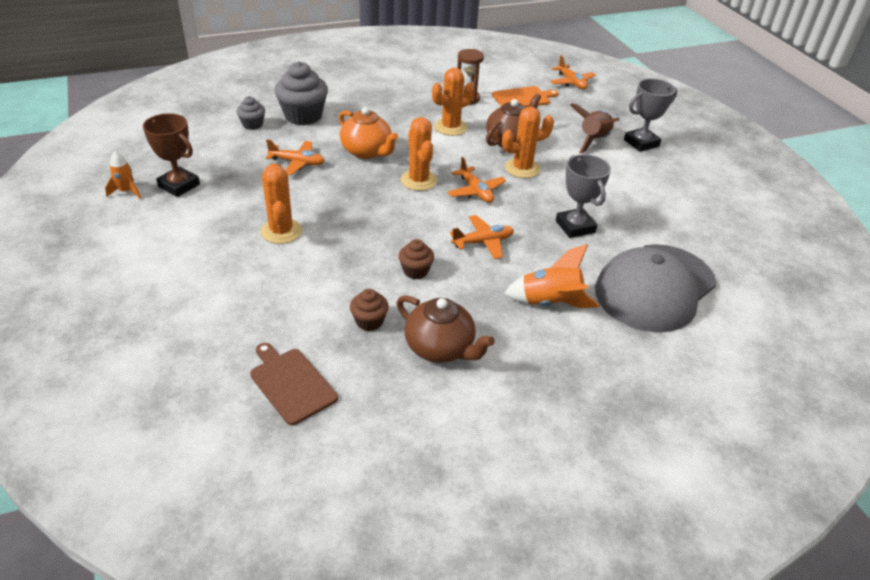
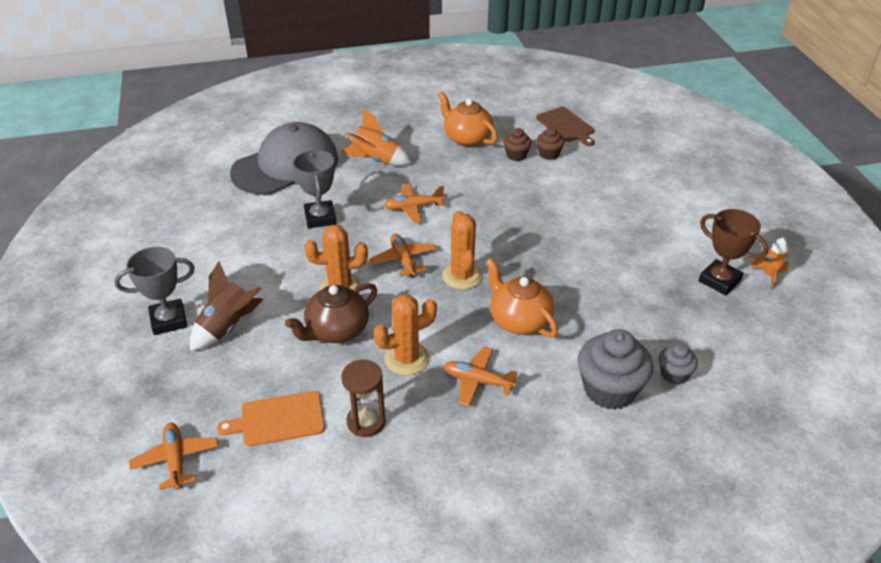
camera: 170 degrees left, 0 degrees up
orange cactus [261,163,302,244] -> none
orange plane [266,139,325,175] -> orange plane moved to [444,347,517,406]
brown teapot [397,295,495,363] -> orange teapot [438,91,498,147]
brown cupcake [399,239,434,279] -> brown cupcake moved to [536,127,565,160]

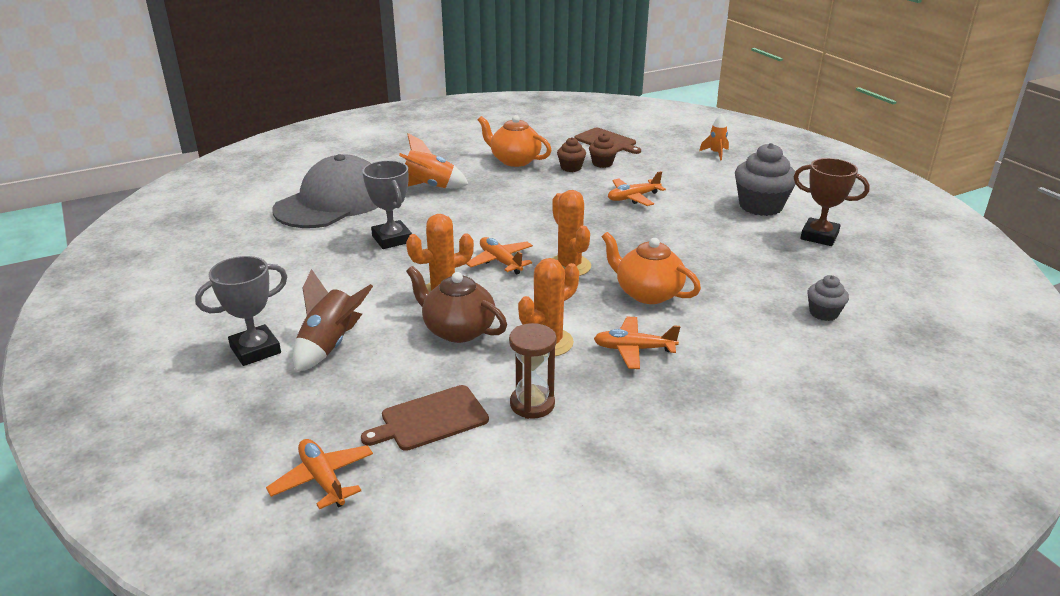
camera: 15 degrees left, 10 degrees down
orange cutting board [217,391,325,446] -> brown cutting board [361,385,489,451]
brown teapot [285,283,377,343] -> brown teapot turned 90 degrees clockwise [406,266,507,343]
orange plane [384,183,444,223] -> orange plane moved to [608,171,666,206]
grey cupcake [578,329,653,410] -> grey cupcake moved to [735,143,796,216]
orange rocket [750,238,789,289] -> orange rocket moved to [699,114,729,161]

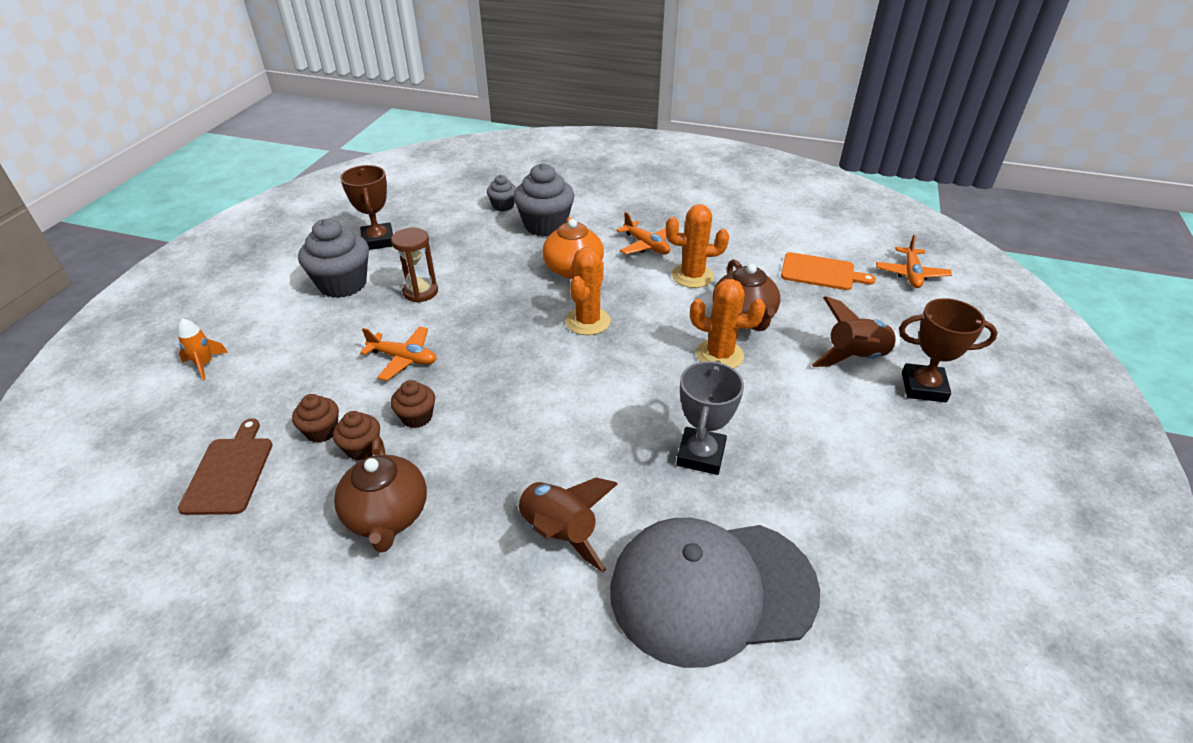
camera: 135 degrees left, 10 degrees up
grey trophy [195,256,287,366] -> brown trophy [899,298,998,402]
brown cutting board [361,385,489,451] -> orange cutting board [781,252,876,290]
orange rocket [399,133,468,188] -> brown rocket [515,477,618,572]
orange plane [466,237,533,275] -> none
orange teapot [478,115,552,167] -> brown teapot [334,436,427,553]
brown hourglass [509,323,557,419] -> brown hourglass moved to [391,228,438,303]
none -> brown cupcake [391,380,435,428]
none -> grey cupcake [513,163,575,237]

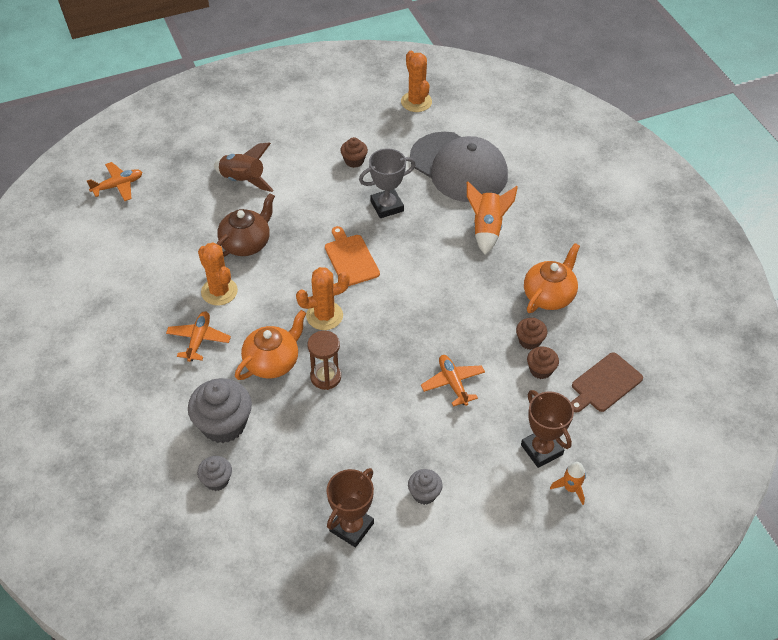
camera: 130 degrees left, 10 degrees up
grey cupcake [298,219,369,298] -> grey cupcake [408,469,443,505], size x0.53
brown teapot [334,436,427,553] -> orange teapot [524,243,580,313]
brown hourglass [391,228,438,303] -> brown hourglass moved to [308,331,341,390]
brown cupcake [391,380,435,428] -> brown cupcake moved to [340,137,368,168]
brown rocket [515,477,618,572] -> orange rocket [467,181,518,255]
orange cactus [690,279,766,369] -> orange cactus moved to [401,51,432,112]
orange cutting board [781,252,876,290] -> orange cutting board moved to [325,226,380,286]
brown trophy [899,298,998,402] -> brown trophy moved to [521,390,574,468]

